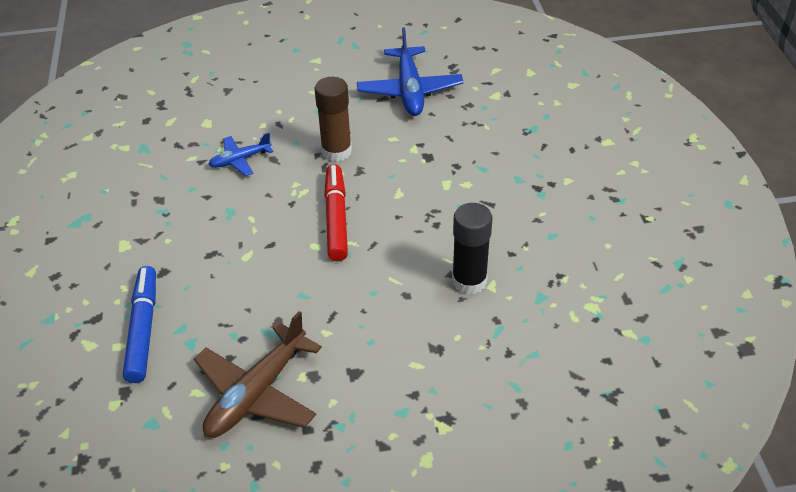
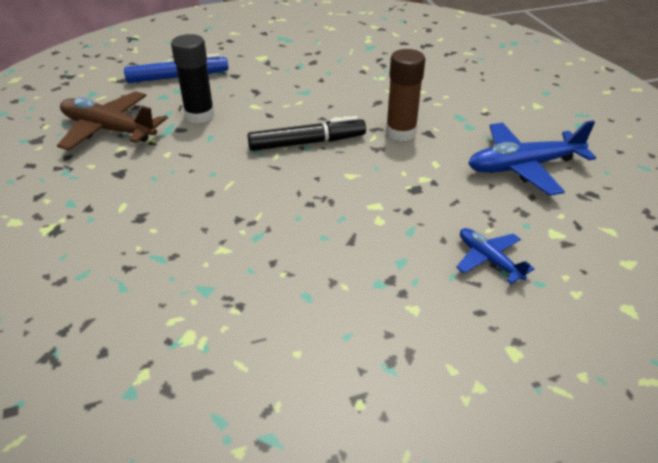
camera: 80 degrees right, 5 degrees down
blue plane [208,133,273,176] -> blue plane moved to [456,228,534,284]
red marker [324,164,348,261] -> black marker [247,116,366,151]
black glue stick [452,203,493,294] -> black glue stick moved to [171,34,215,124]

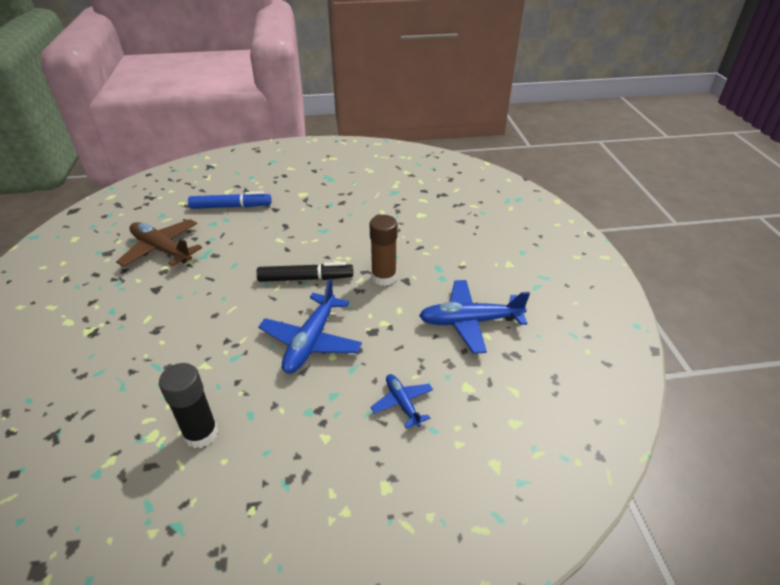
camera: 10 degrees right, 0 degrees up
black glue stick [171,34,215,124] -> black glue stick moved to [159,363,219,448]
none -> blue plane [258,279,362,374]

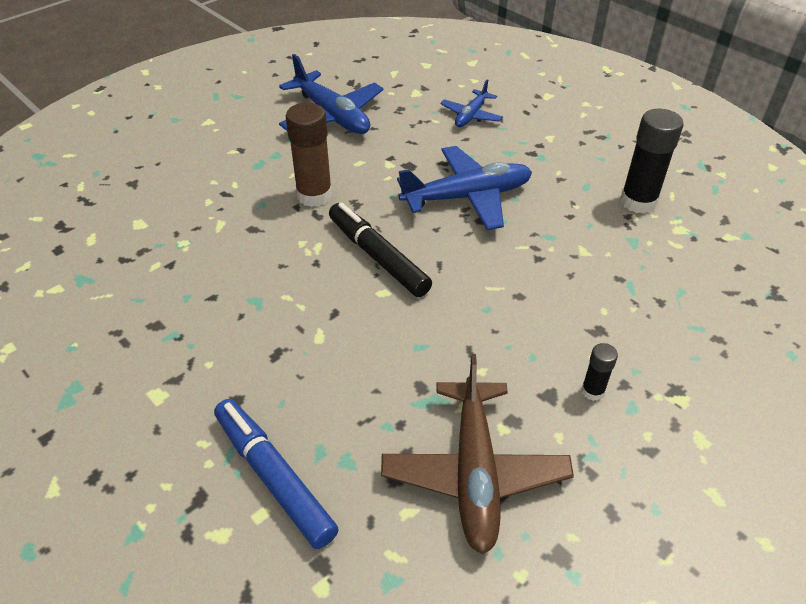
camera: 125 degrees left, 5 degrees up
none -> black glue stick [581,343,618,401]

